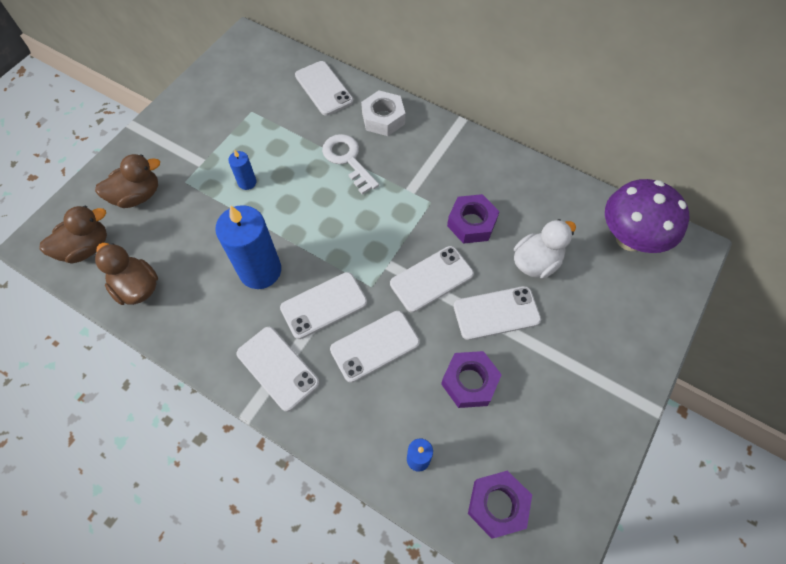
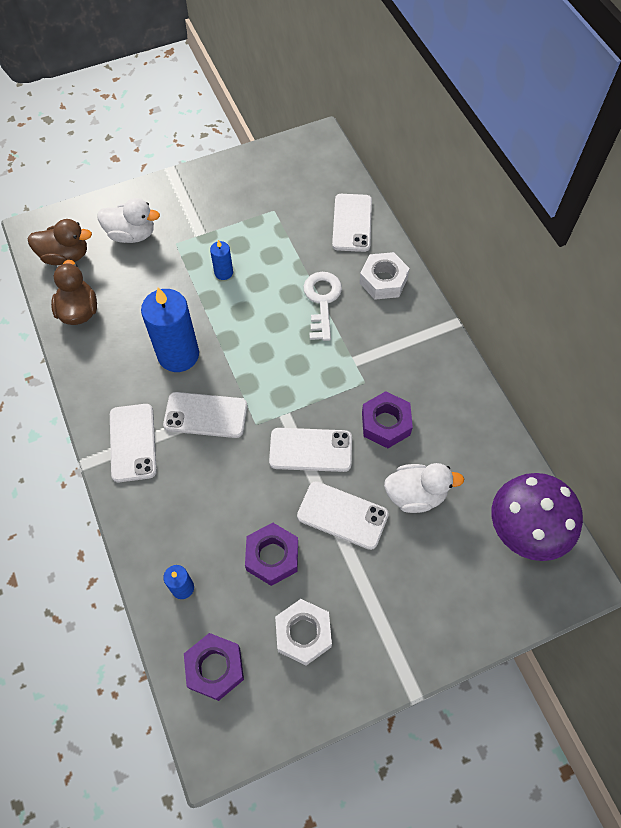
camera: 35 degrees right, 0 degrees up
brown duck [95,154,160,208] -> white duck [97,198,160,243]
white phone [330,311,420,383] -> none
none -> white nut [275,599,332,666]

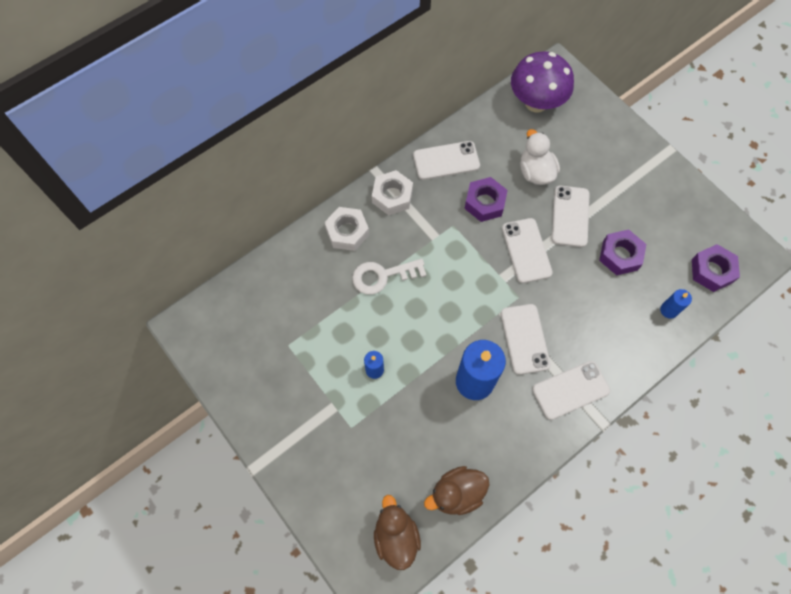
camera: 105 degrees left, 5 degrees up
white duck [97,198,160,243] -> none
white nut [275,599,332,666] -> white nut moved to [372,170,413,215]
white phone [332,194,372,252] -> white phone moved to [413,141,480,180]

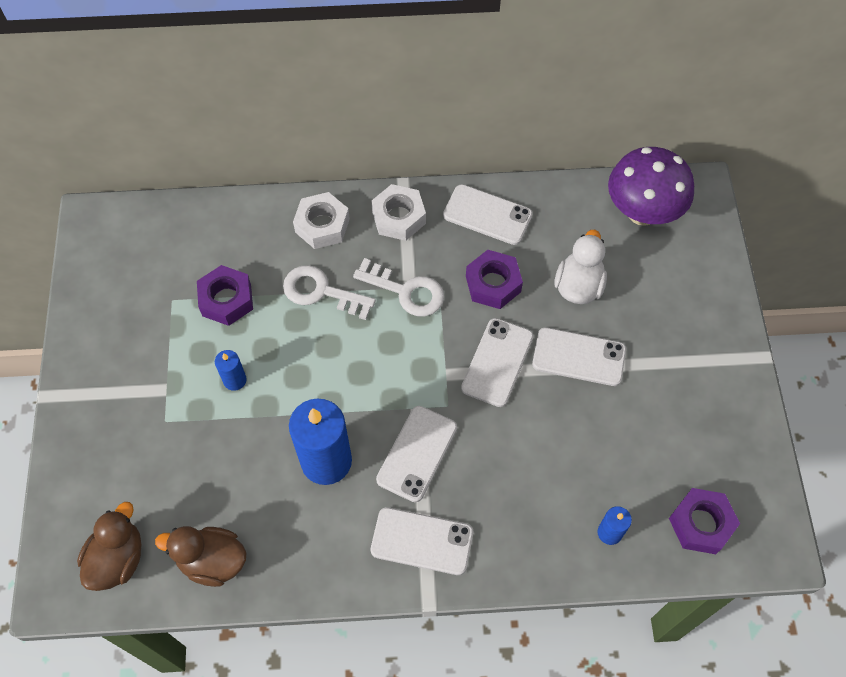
camera: 35 degrees right, 5 degrees down
white phone [552,185,590,247] -> white phone turned 60 degrees clockwise [532,327,626,386]
purple nut [599,229,646,275] -> purple nut moved to [197,265,253,326]
none -> white key [353,258,444,317]

